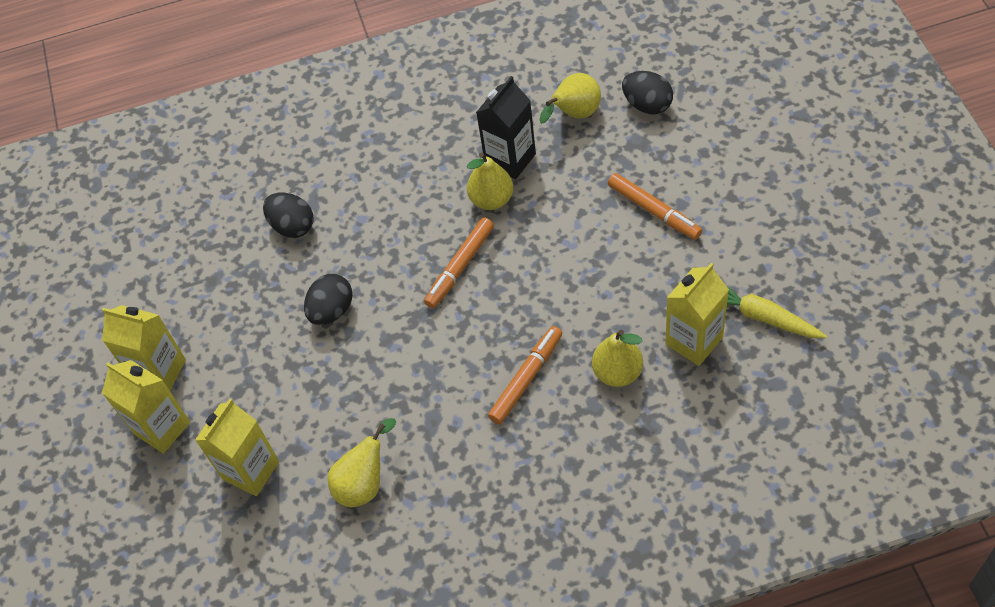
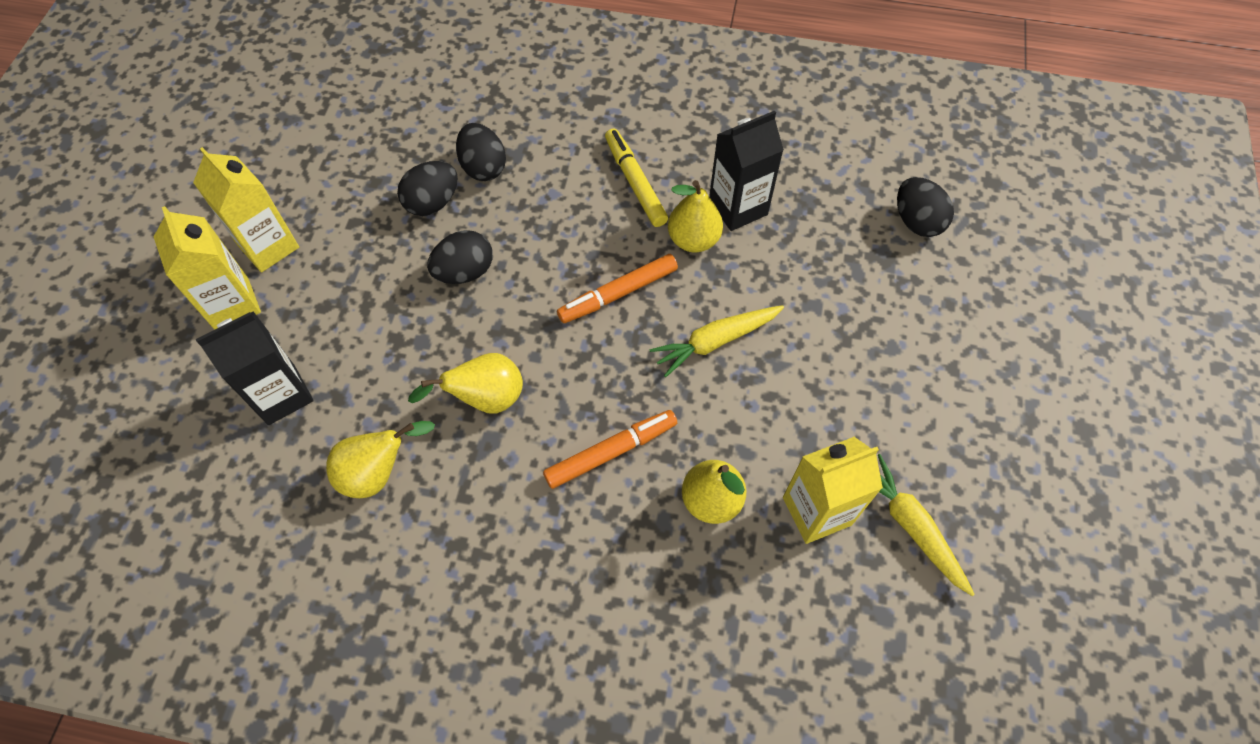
camera: 20 degrees right, 5 degrees up
yellow carton [195,399,279,496] -> black carton [196,311,314,425]
yellow pear [540,73,601,124] -> yellow pear moved to [408,353,523,414]
orange marker [608,173,702,240] -> none
none -> black egg [397,161,458,216]
none -> yellow marker [605,129,668,227]
none -> yellow carrot [650,305,784,377]

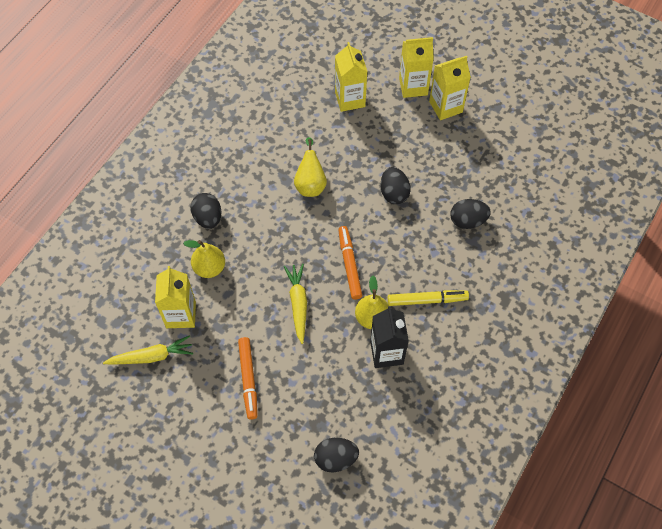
camera: 110 degrees right, 0 degrees up
black carton [196,311,314,425] -> yellow carton [335,42,368,112]
yellow pear [326,421,435,498] -> none
black egg [397,161,458,216] -> black egg moved to [191,193,221,229]
orange marker [543,410,677,489] -> orange marker moved to [238,337,258,419]

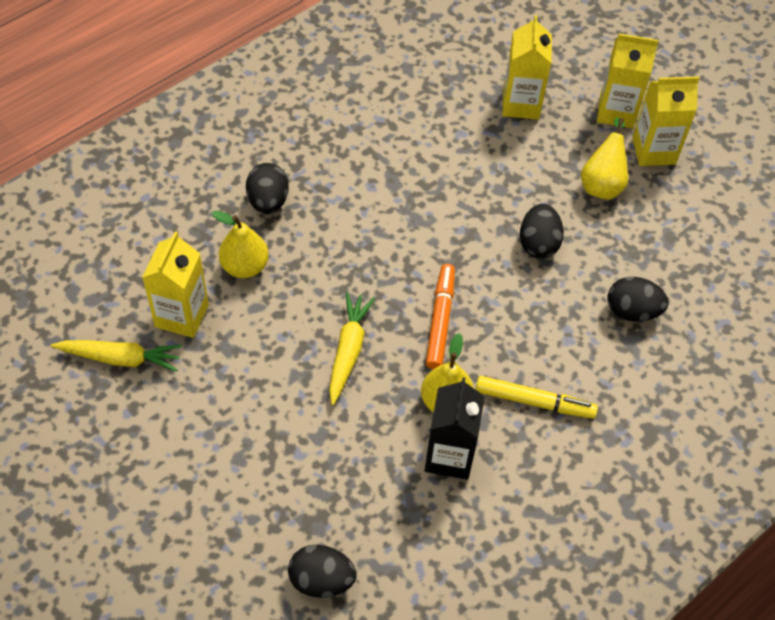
camera: 15 degrees right, 5 degrees down
orange marker [238,337,258,419] -> none
yellow pear [294,137,327,197] -> yellow pear moved to [581,118,628,200]

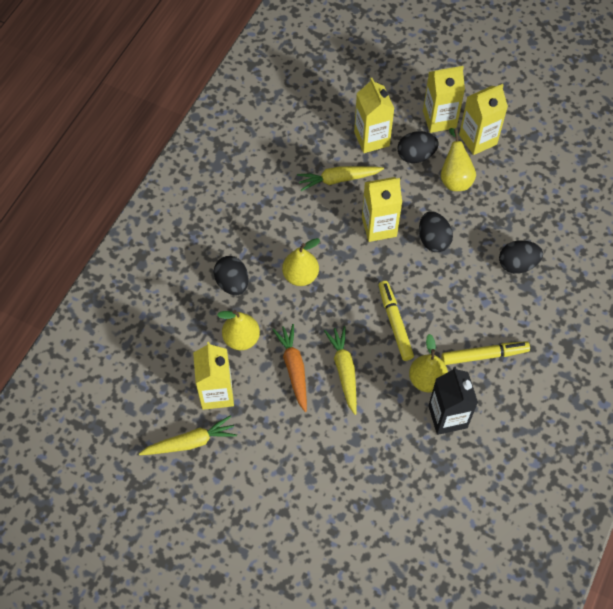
camera: 20 degrees left, 5 degrees up
black egg [288,544,357,598] -> black egg moved to [397,131,439,163]
orange marker [426,264,455,369] -> yellow marker [379,281,414,361]
none -> orange carrot [272,324,307,412]
none -> yellow pear [282,238,320,286]
none -> yellow carrot [297,166,384,191]
none -> yellow carton [362,177,402,242]

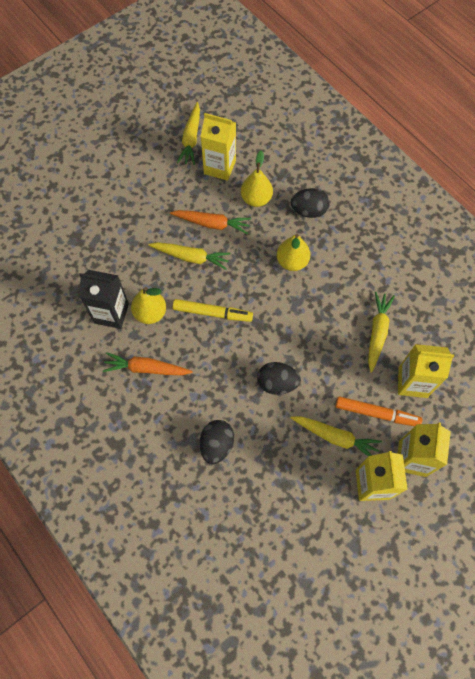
camera: 115 degrees right, 5 degrees up
yellow carton [362,177,402,242] -> none
black egg [397,131,439,163] -> orange marker [335,396,422,426]
yellow pear [441,128,476,191] -> yellow carrot [291,417,382,456]
yellow marker [442,341,530,365] -> orange carrot [103,352,193,375]

